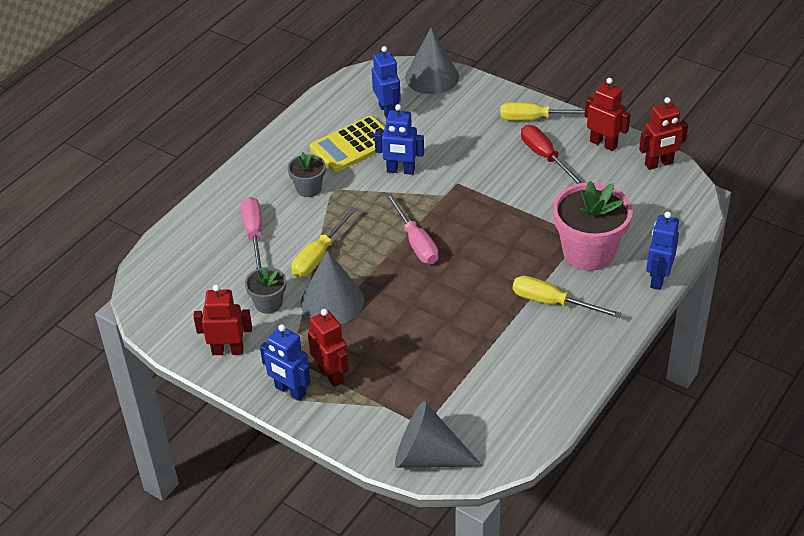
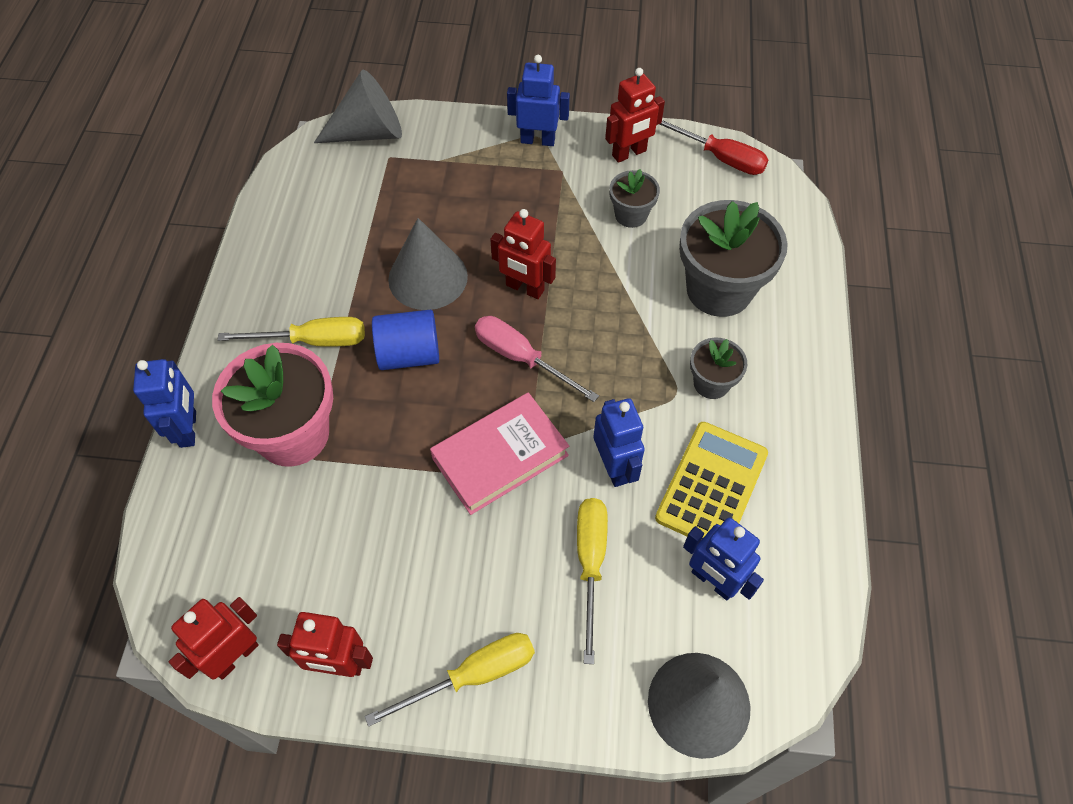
camera: 150 degrees right, 15 degrees up
pink screwdriver [241,197,262,269] -> grey flower pot [679,200,788,317]
yellow screwdriver [291,207,358,277] -> yellow screwdriver moved to [577,498,608,664]
grey cone [301,250,365,324] -> grey cone moved to [388,218,468,310]
red robot [308,309,349,387] -> red robot moved to [490,209,556,299]
blue robot [374,104,424,175] -> blue robot turned 90 degrees clockwise [593,398,645,487]
red screwdriver [521,125,583,184] -> red screwdriver moved to [660,120,768,175]
none -> blue cylinder [372,310,439,370]
none -> pink book [430,393,569,515]

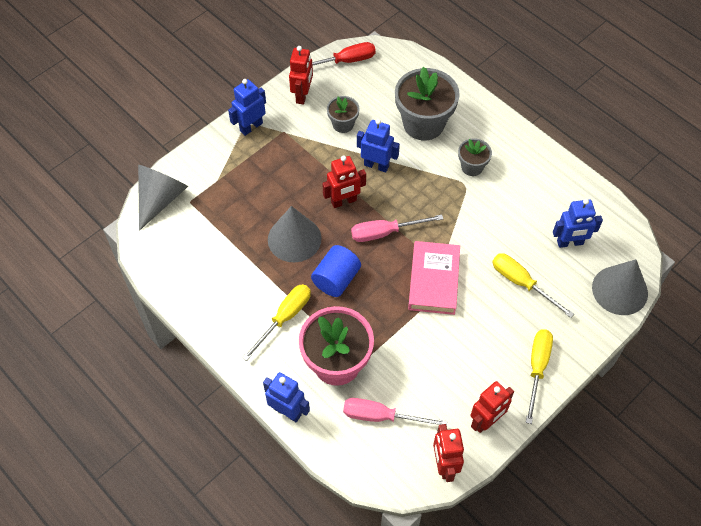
camera: 50 degrees left, 0 degrees up
blue robot [593,398,645,487] -> blue robot moved to [357,119,400,173]
yellow calculator [655,422,768,539] -> none
none -> pink screwdriver [343,398,447,426]

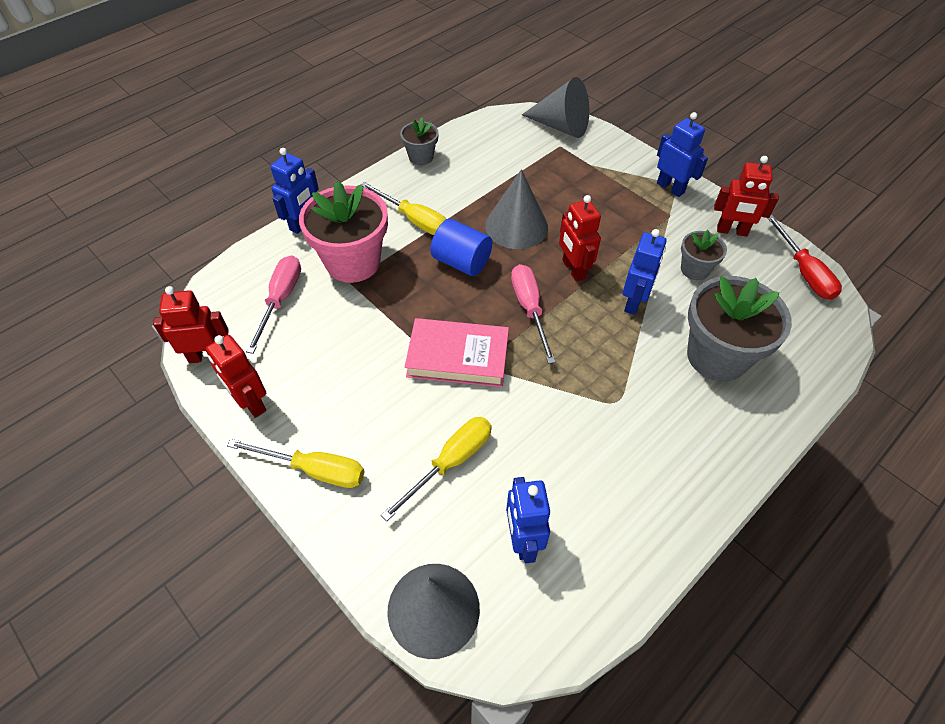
camera: 90 degrees right, 5 degrees down
grey flower pot [458,138,492,176] -> grey flower pot moved to [400,118,439,165]

